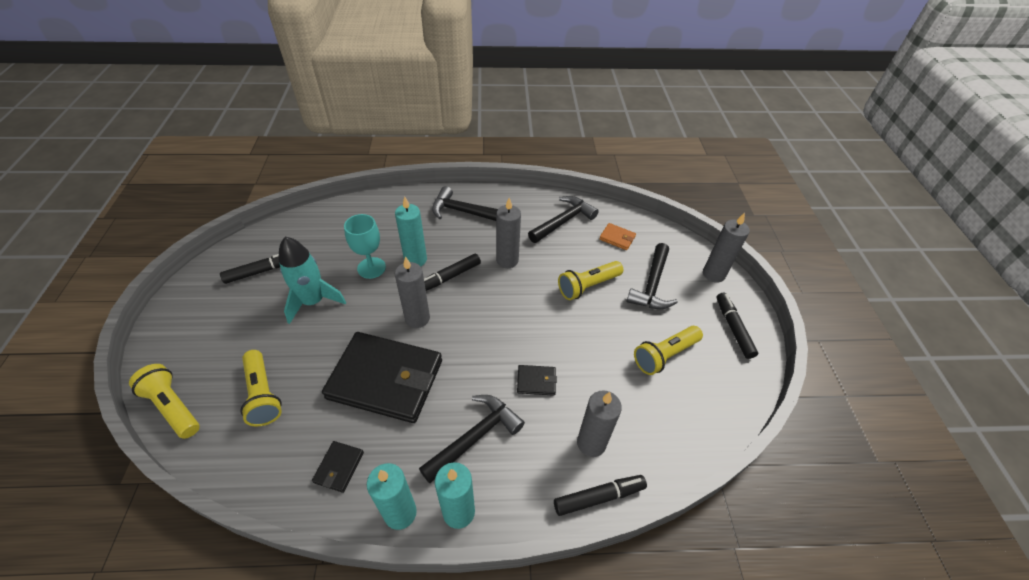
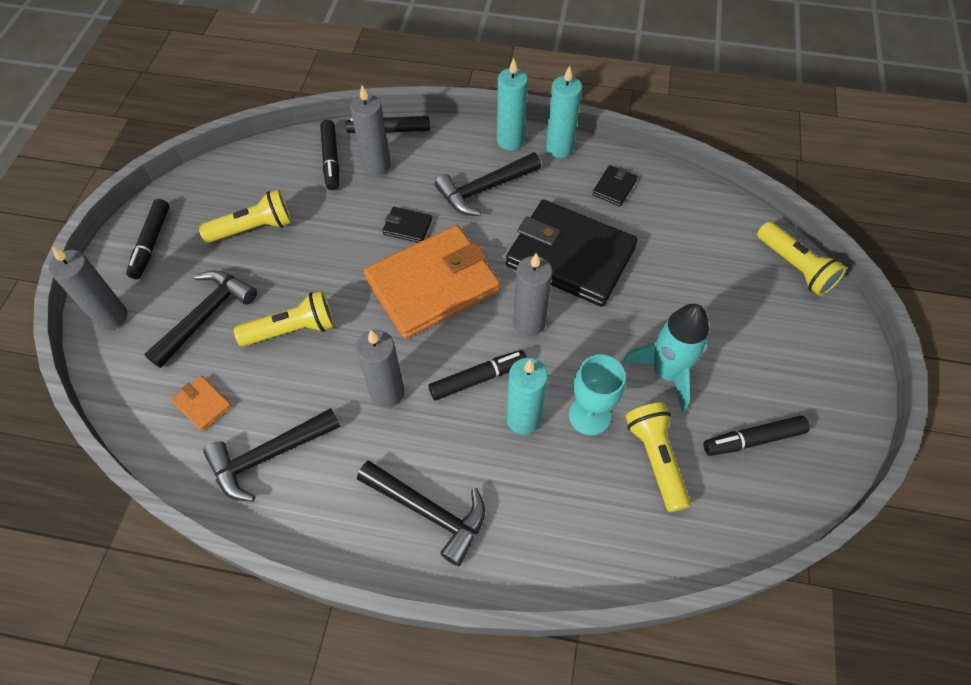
camera: 165 degrees left, 10 degrees up
yellow flashlight [240,350,282,427] -> yellow flashlight moved to [625,403,691,512]
none -> black marker [320,120,339,190]
none -> orange wallet [364,225,500,339]

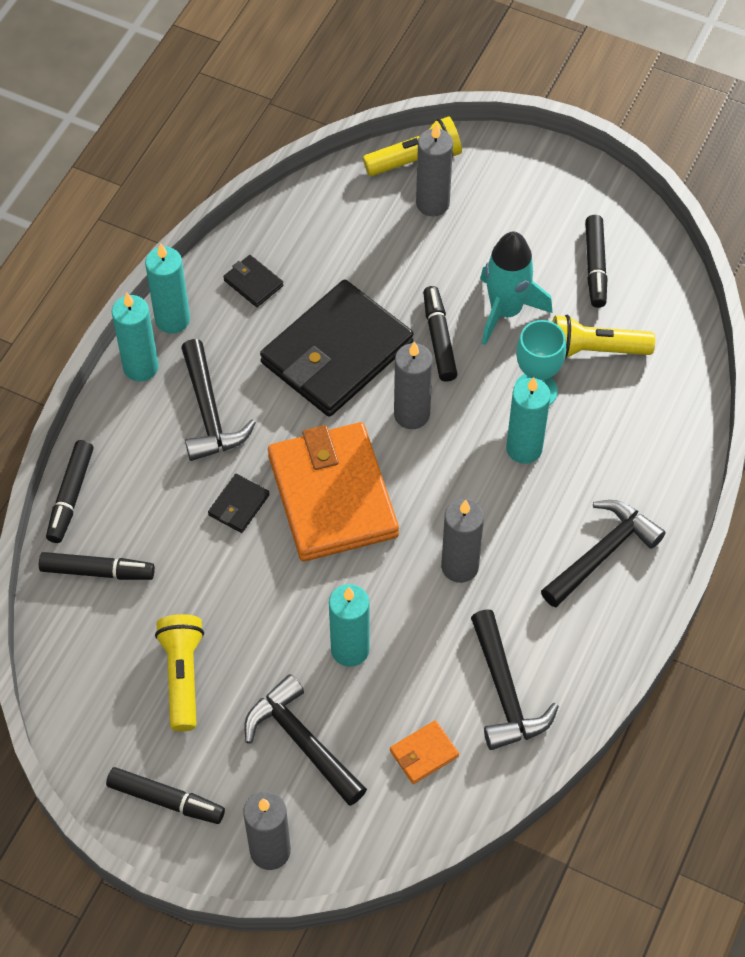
camera: 75 degrees left, 0 degrees up
yellow flashlight [234,291,334,346] -> turquoise candle [329,584,370,667]
grey candle [350,85,391,177] -> grey candle moved to [416,123,453,216]
black marker [428,350,527,400] -> black marker moved to [423,286,457,382]

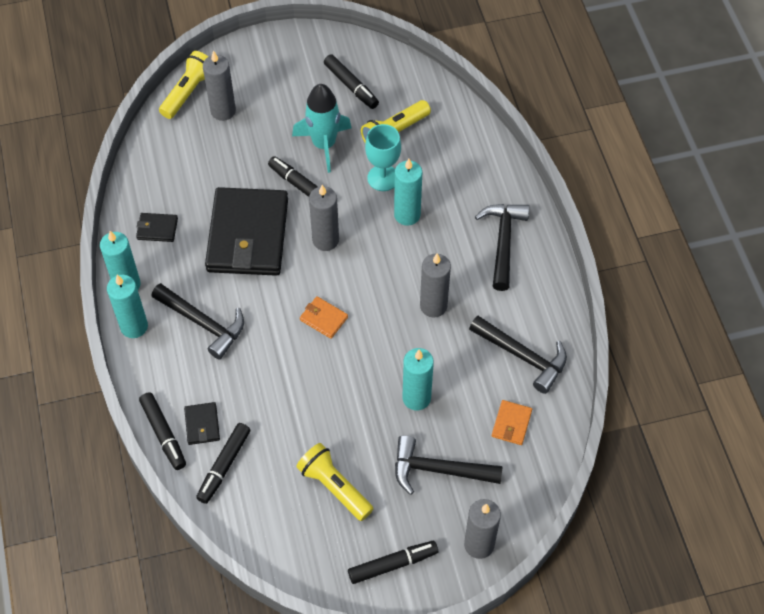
camera: 40 degrees left, 0 degrees up
black marker [39,552,155,580] -> black marker turned 150 degrees clockwise [196,423,250,504]
black wallet [208,474,270,533] -> black wallet moved to [184,402,220,445]
orange wallet [268,422,399,561] -> orange wallet [300,296,348,339], size x0.40

